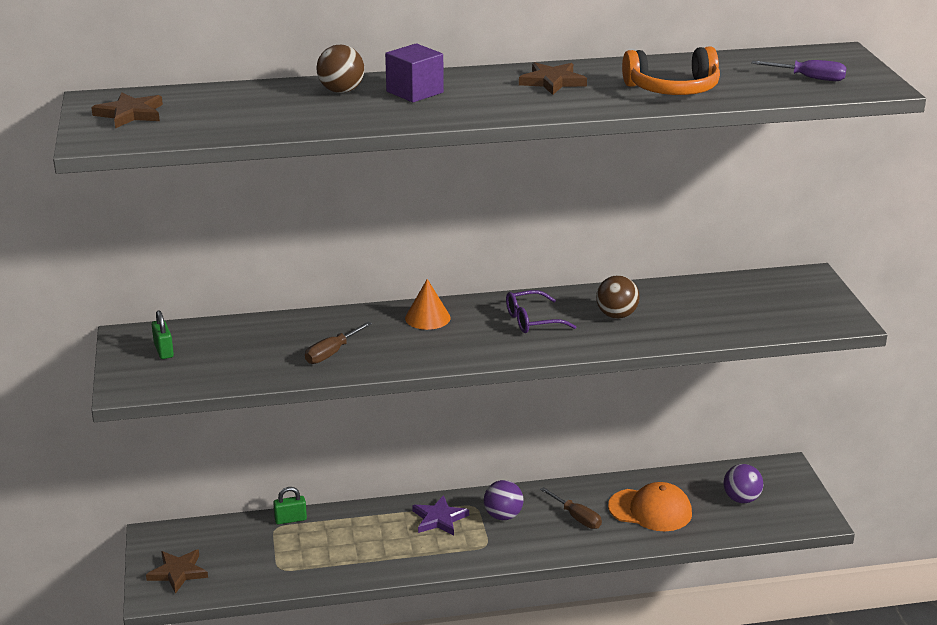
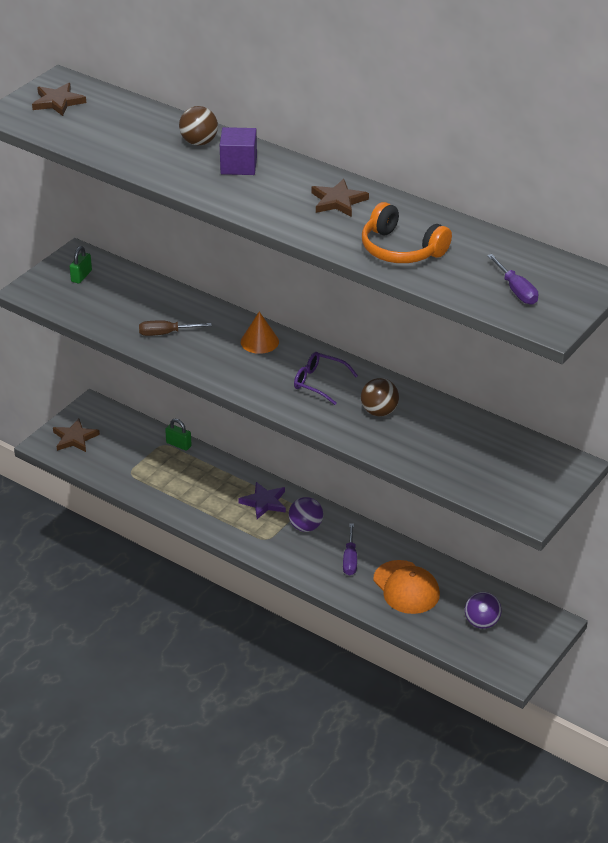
camera: 45 degrees right, 10 degrees up
brown screwdriver [540,487,602,529] -> purple screwdriver [343,523,357,576]

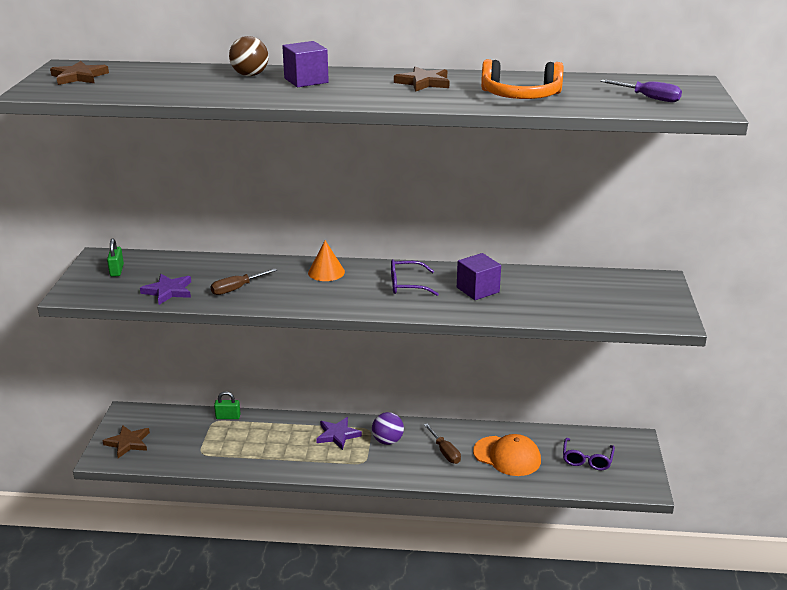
camera: 30 degrees left, 10 degrees down
purple screwdriver [343,523,357,576] -> brown screwdriver [424,424,461,464]
brown ball [361,378,399,416] -> purple cube [457,253,501,300]
purple ball [465,592,502,629] -> purple glasses [563,438,615,470]
none -> purple star [140,274,191,305]

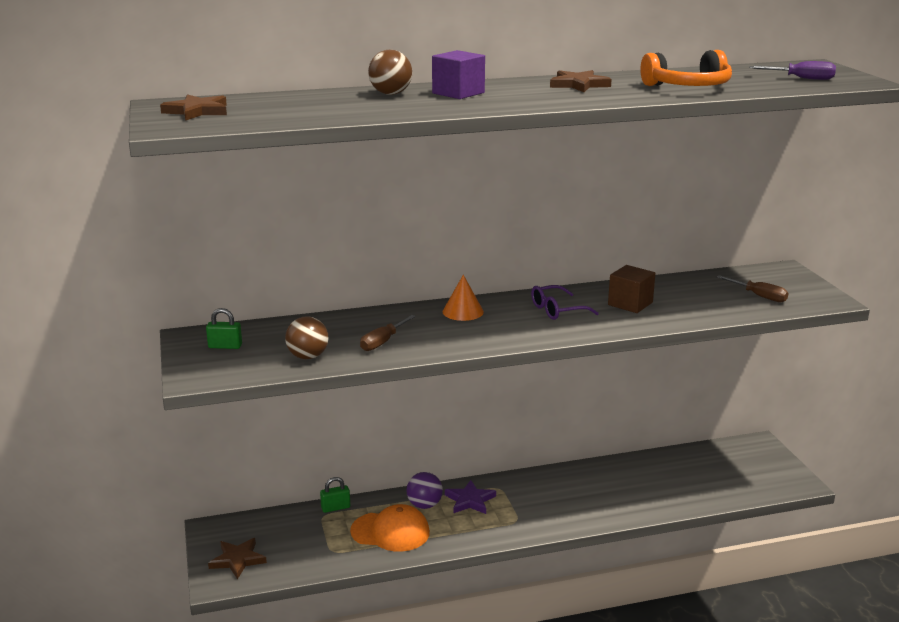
camera: 20 degrees left, 5 degrees down
green padlock [107,238,124,277] -> green padlock turned 60 degrees counterclockwise [206,308,242,349]
purple star [140,274,191,305] -> brown ball [285,316,329,359]
purple ball [372,412,404,445] -> purple ball moved to [406,472,443,509]
brown screwdriver [424,424,461,464] -> brown screwdriver moved to [717,275,788,302]
purple cube [457,253,501,300] -> brown cube [608,265,656,313]
orange cap [473,434,541,476] -> orange cap moved to [350,504,430,552]
purple glasses [563,438,615,470] -> none

